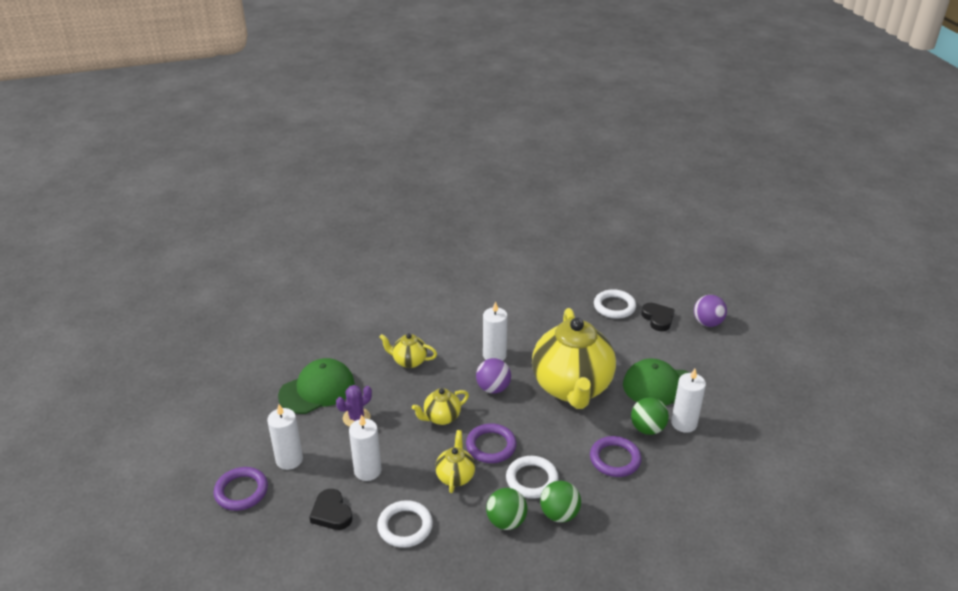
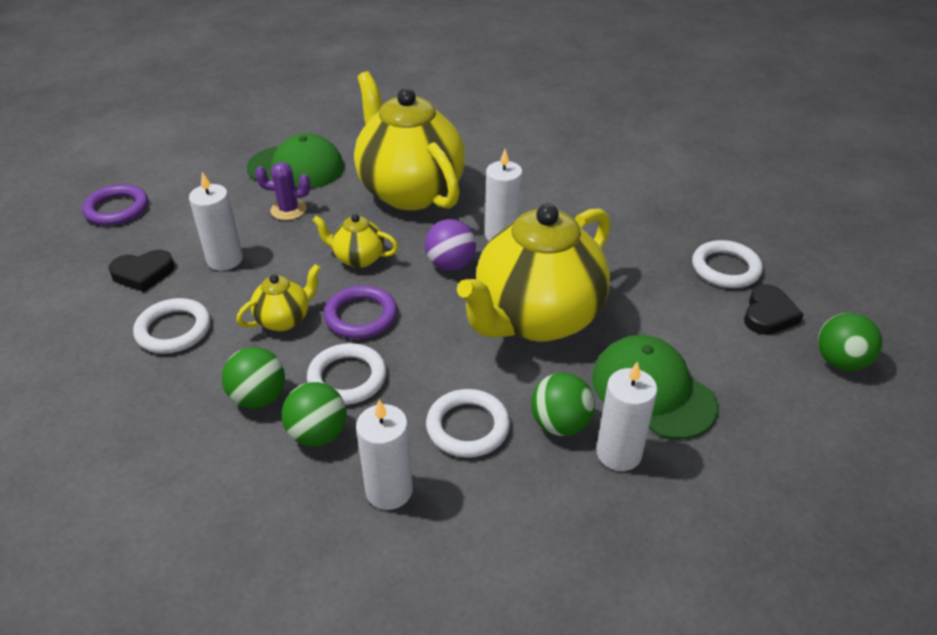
camera: 45 degrees right, 5 degrees up
white candle [267,404,303,470] -> white candle moved to [356,400,413,510]
black heart [309,489,353,530] -> black heart turned 120 degrees counterclockwise [108,250,175,292]
yellow teapot [379,333,437,368] -> yellow teapot [354,71,465,210], size x2.30
purple ring [590,436,642,477] -> white ring [426,389,510,458]
purple ball [694,295,727,327] -> green ball [818,313,882,371]

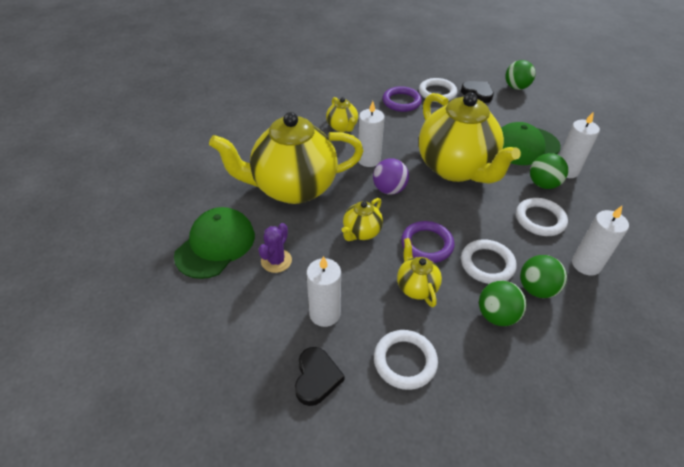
camera: 70 degrees left, 5 degrees up
purple ring [82,184,148,226] -> purple ring moved to [383,86,422,112]
none -> yellow teapot [326,97,358,132]

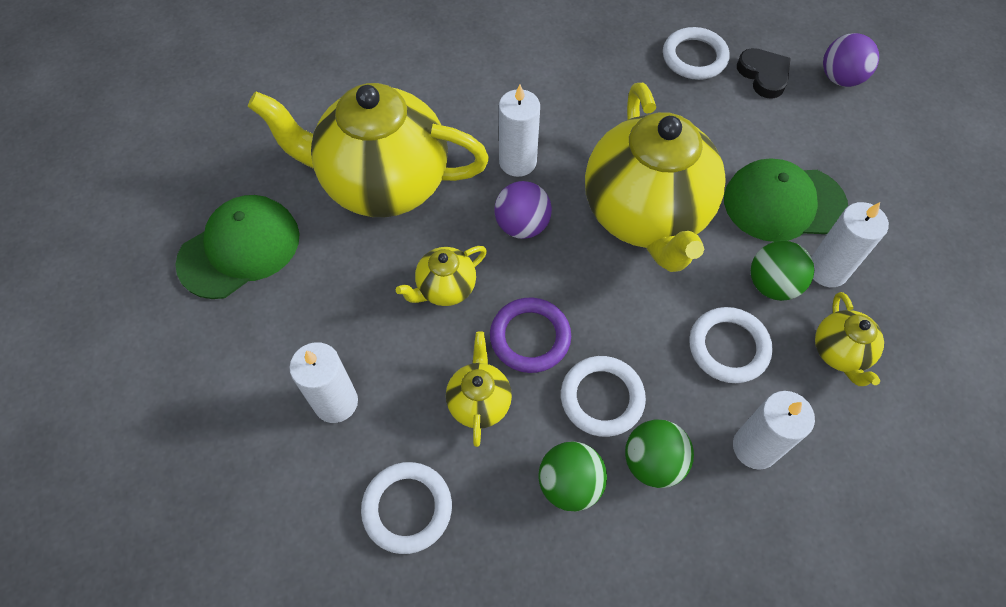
camera: 20 degrees right, 15 degrees up
purple cactus [258,223,292,273] -> none
black heart [295,347,344,406] -> none
yellow teapot [326,97,358,132] -> yellow teapot moved to [815,292,884,386]
purple ring [383,86,422,112] -> none
green ball [505,60,536,90] -> purple ball [823,33,879,87]

